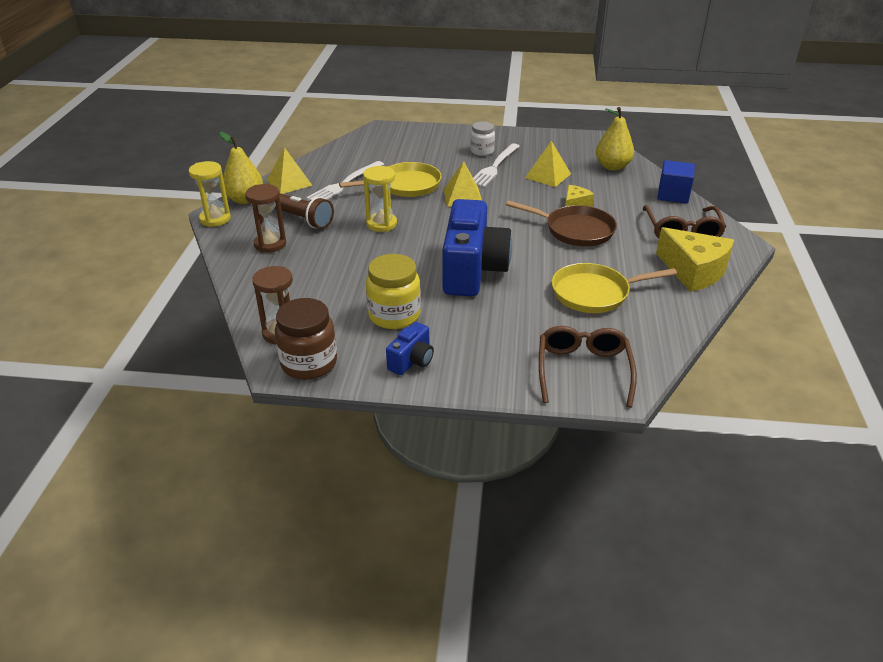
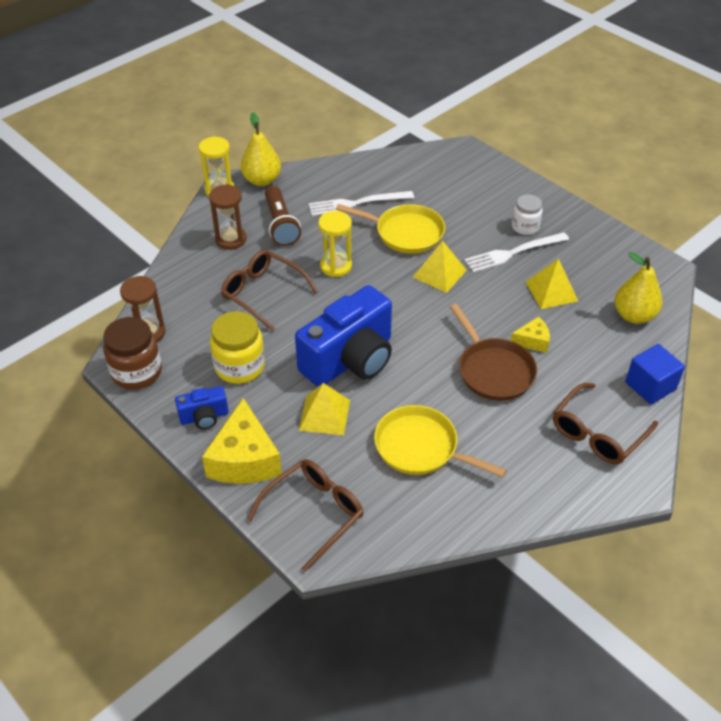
camera: 40 degrees right, 10 degrees up
yellow pyramid [266,147,313,194] -> yellow pyramid moved to [299,383,350,435]
yellow cheese [656,227,734,292] -> yellow cheese moved to [202,398,282,484]
none -> brown glasses [221,250,318,331]

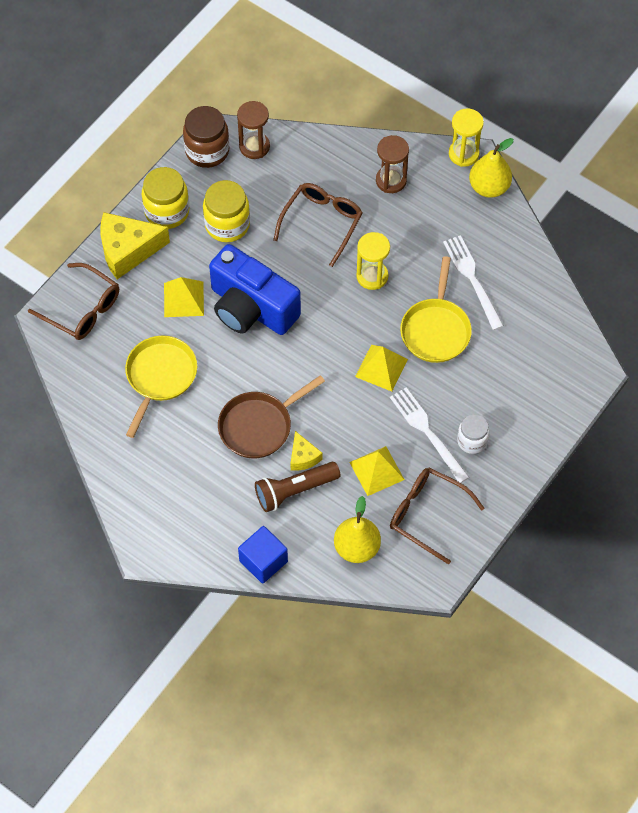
camera: 80 degrees right, 15 degrees up
blue camera [175,386,228,429] -> yellow jar [142,167,189,229]
brown flashlight [265,186,301,246] -> brown flashlight moved to [255,462,340,512]
brown glasses [553,383,658,464] -> brown glasses moved to [390,468,484,564]

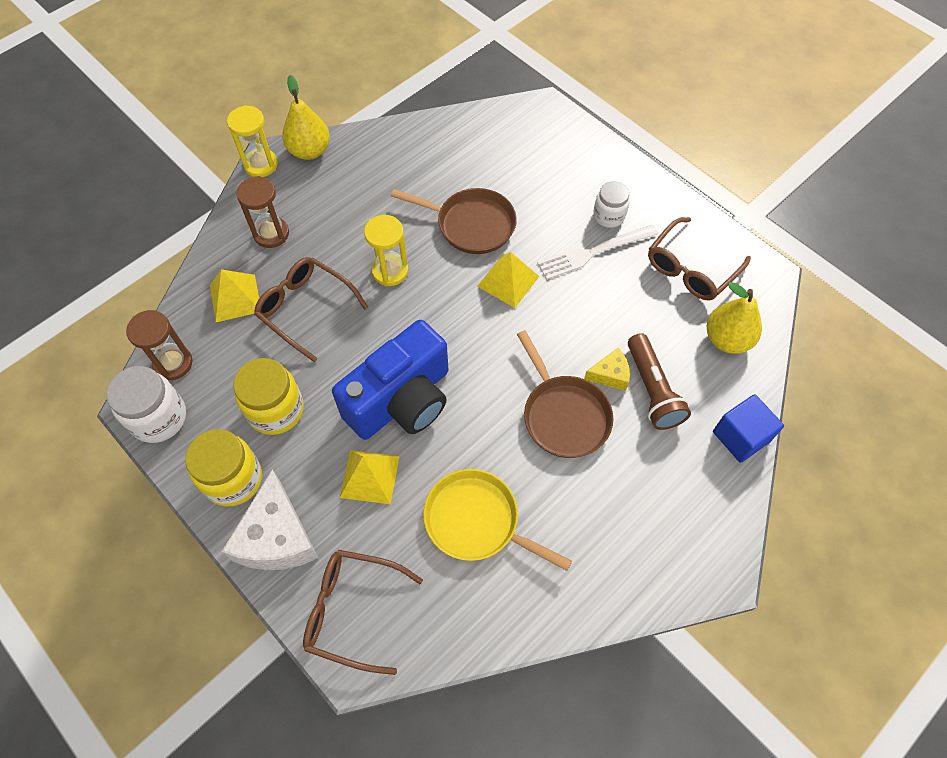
camera: 80 degrees left, 0 degrees up
brown glasses [28,263,119,340] -> brown glasses turned 120 degrees counterclockwise [303,550,423,675]
yellow cheese [100,212,170,279] -> white cheese [222,469,318,570]
brown jar [183,106,229,168] -> white jar [107,366,186,443]
yellow pyramid [349,446,405,496] -> yellow pyramid moved to [210,269,259,322]
yellow pan [400,256,472,363] -> brown pan [391,188,517,254]
white fork [443,235,504,330] -> none

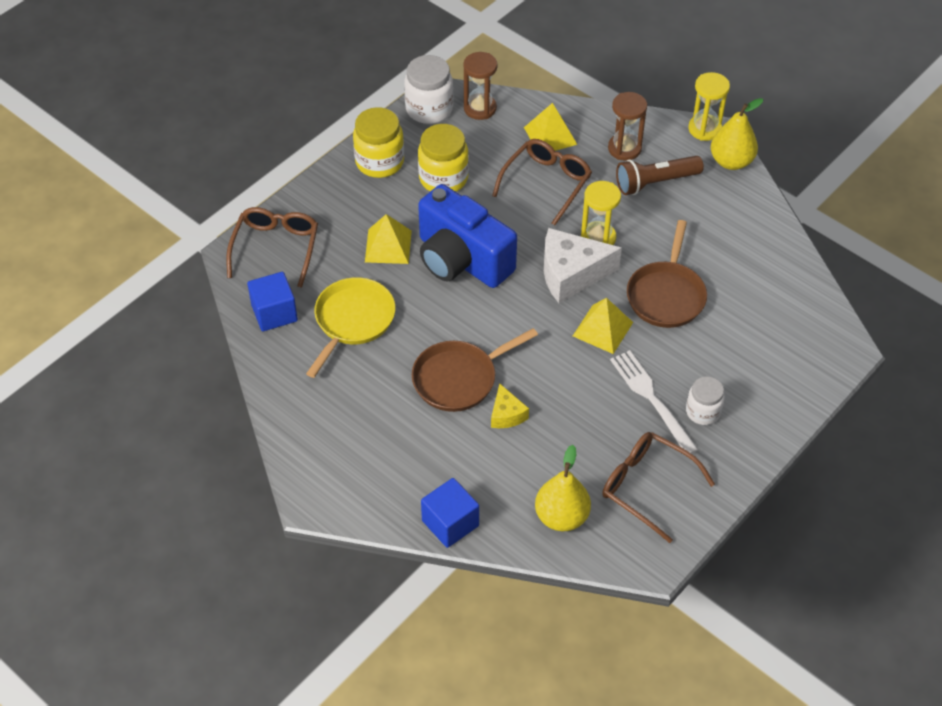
camera: 85 degrees right, 10 degrees down
white cheese [222,469,318,570] -> white cheese moved to [544,228,622,303]
brown flashlight [628,333,691,430] -> brown flashlight moved to [616,156,704,195]
none -> blue cube [247,272,298,331]

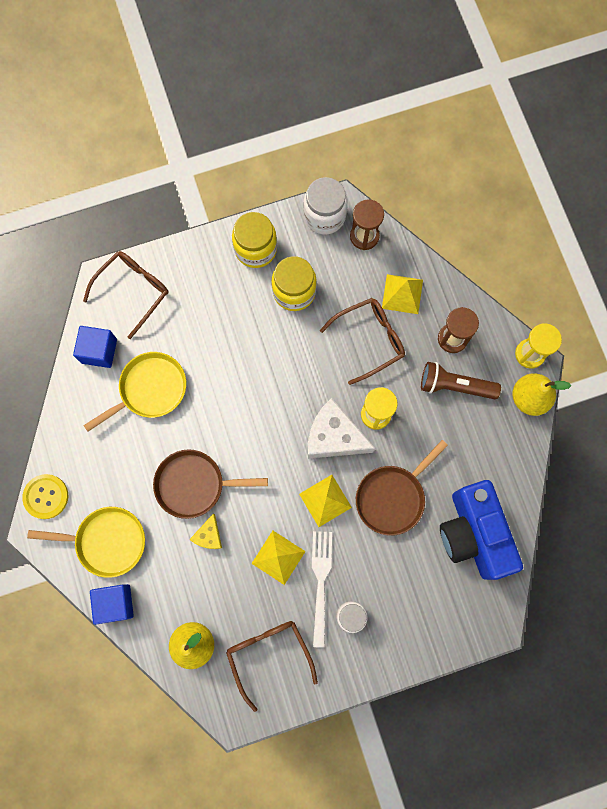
camera: 30 degrees right, 25 degrees up
yellow pyramid [365,214,412,264] -> yellow pyramid moved to [251,531,306,585]
blue camera [418,184,517,288] -> blue camera moved to [440,480,523,580]
none -> yellow button [22,474,68,519]
none -> yellow pan [27,507,145,578]

